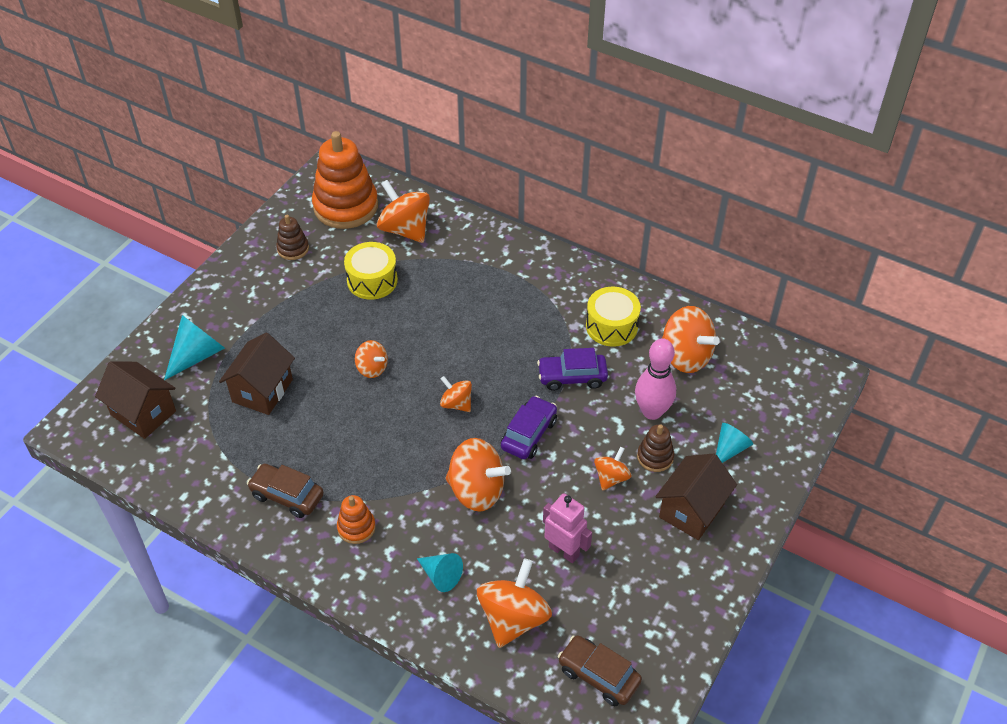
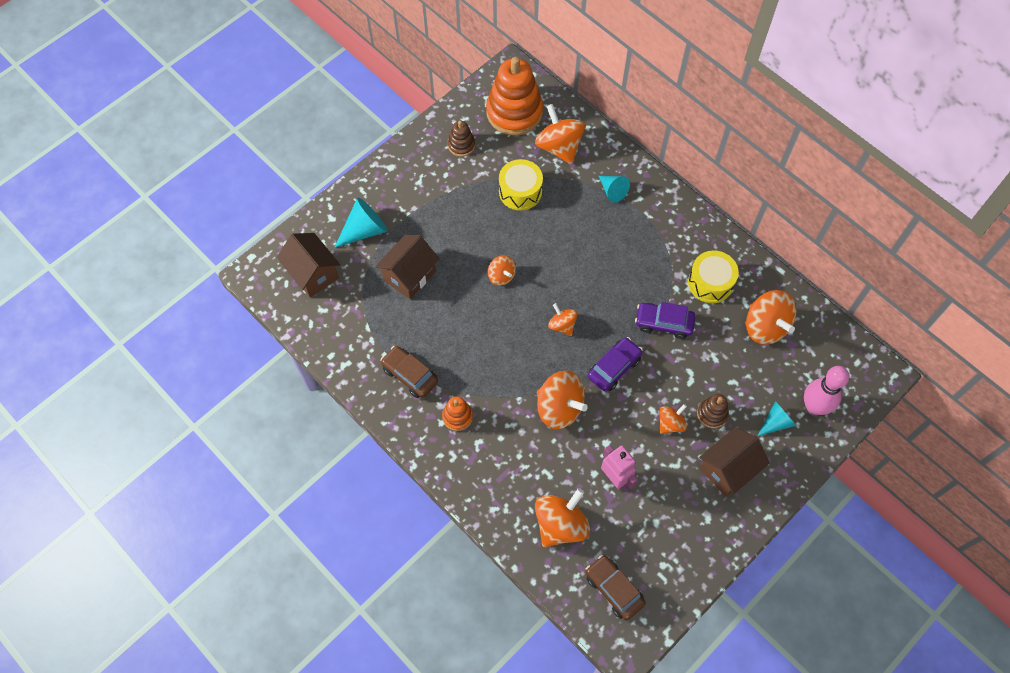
camera: 15 degrees right, 15 degrees up
turquoise cone [417,553,463,592] -> turquoise cone moved to [599,176,630,203]
pink bowling pin [635,338,676,420] -> pink bowling pin moved to [804,366,850,415]

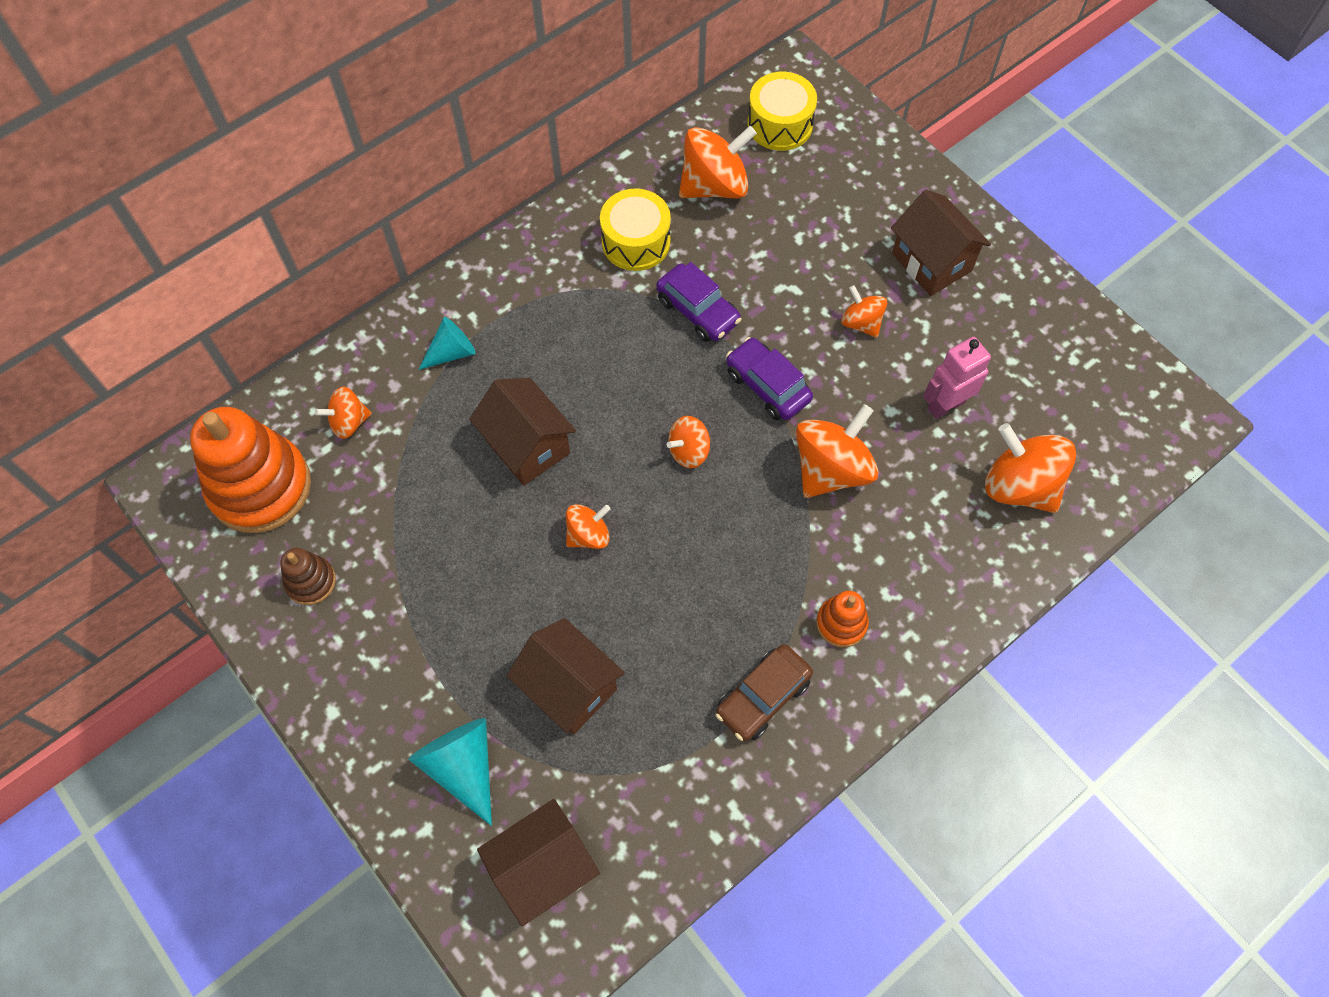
camera: 85 degrees left, 0 degrees up
yellow drum [499,159,543,211] -> yellow drum moved to [747,72,817,151]
orange spinning top [535,104,585,164] -> orange spinning top [315,386,372,439], size x0.56
brown car [586,555,646,620] -> none
purple car [635,302,696,339] -> purple car turned 60 degrees counterclockwise [656,262,742,342]
brown stacking toy [697,394,729,428] -> none
turquoise cone [757,401,796,436] -> none
pink bowling pin [804,366,850,415] -> none
none -> brown house [469,378,576,486]

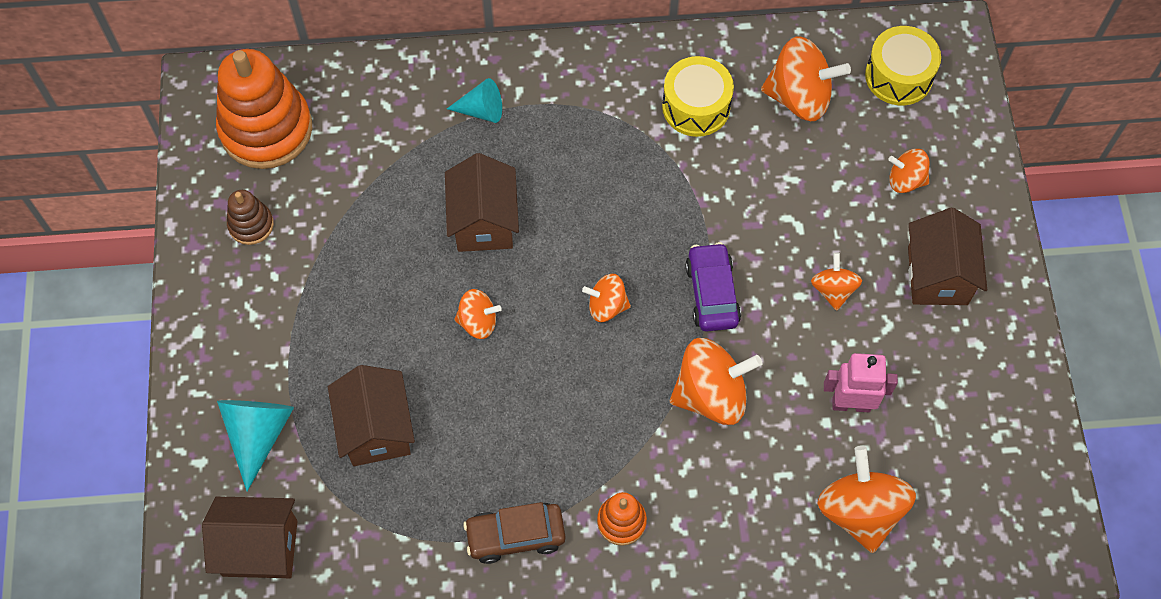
camera: 35 degrees right, 0 degrees up
orange spinning top [315,386,372,439] -> orange spinning top moved to [888,149,929,193]
purple car [656,262,742,342] -> none

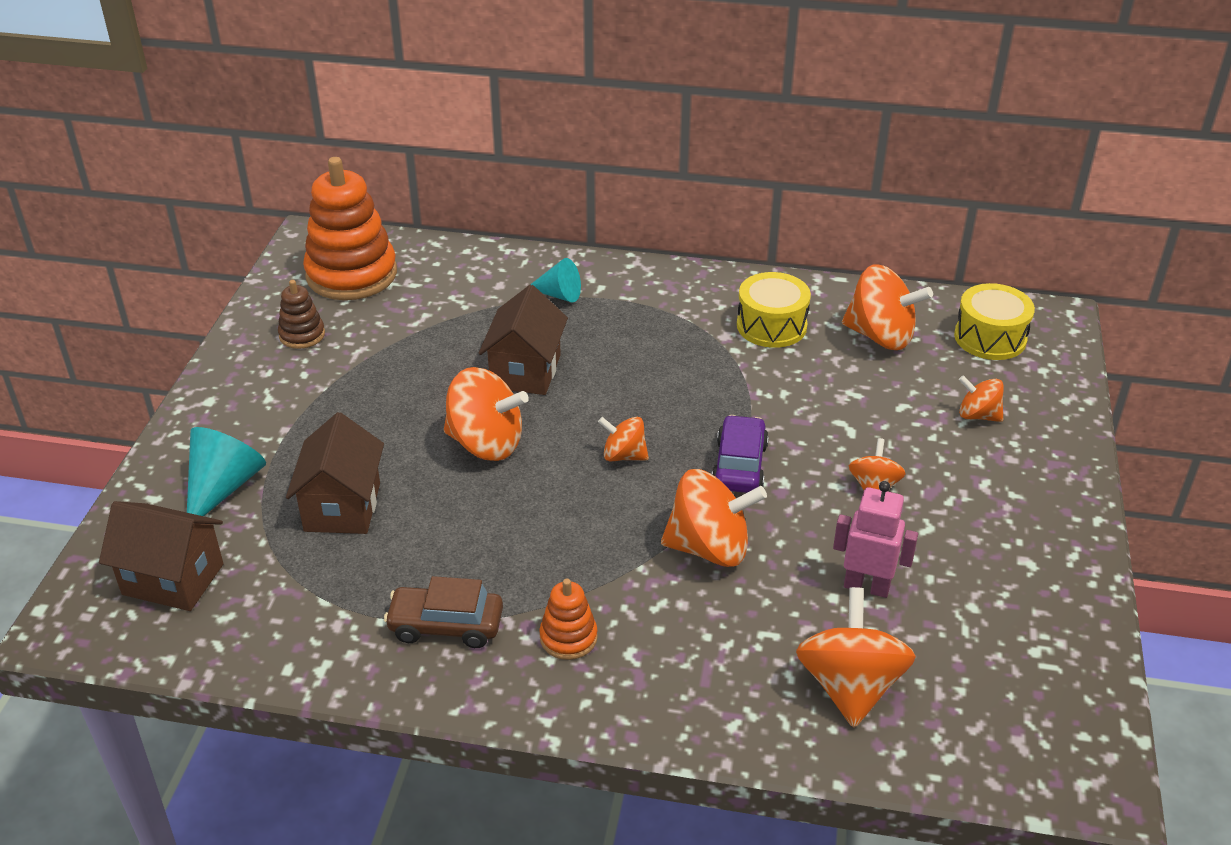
camera: 15 degrees right, 25 degrees down
orange spinning top [454,289,502,339] -> orange spinning top [444,367,529,461], size x1.78
brown house [908,208,987,305] -> none

